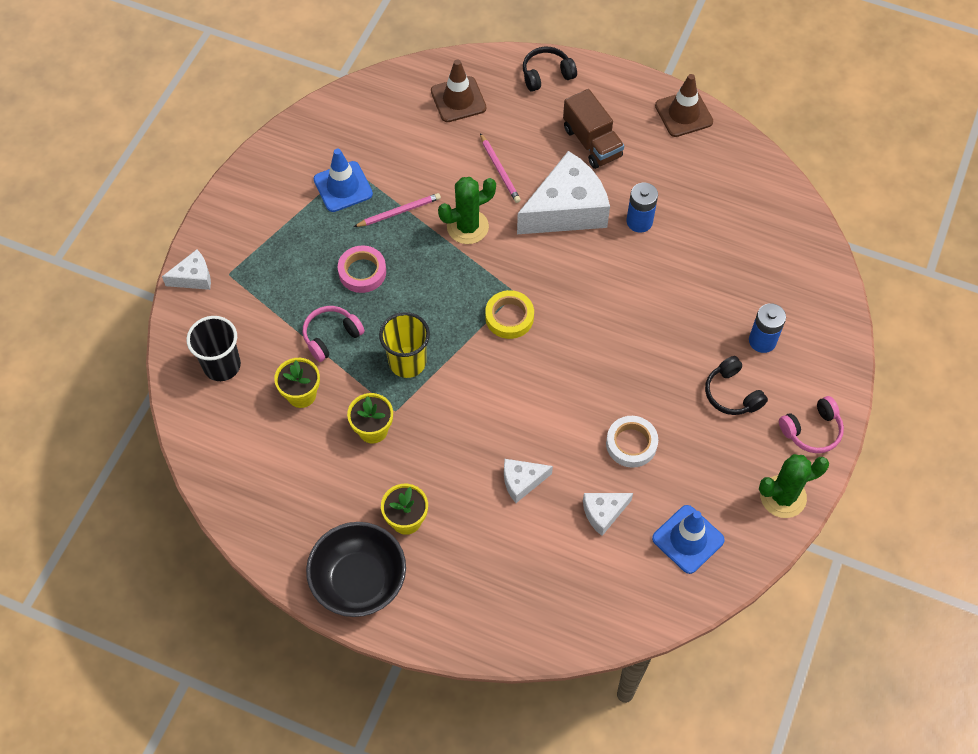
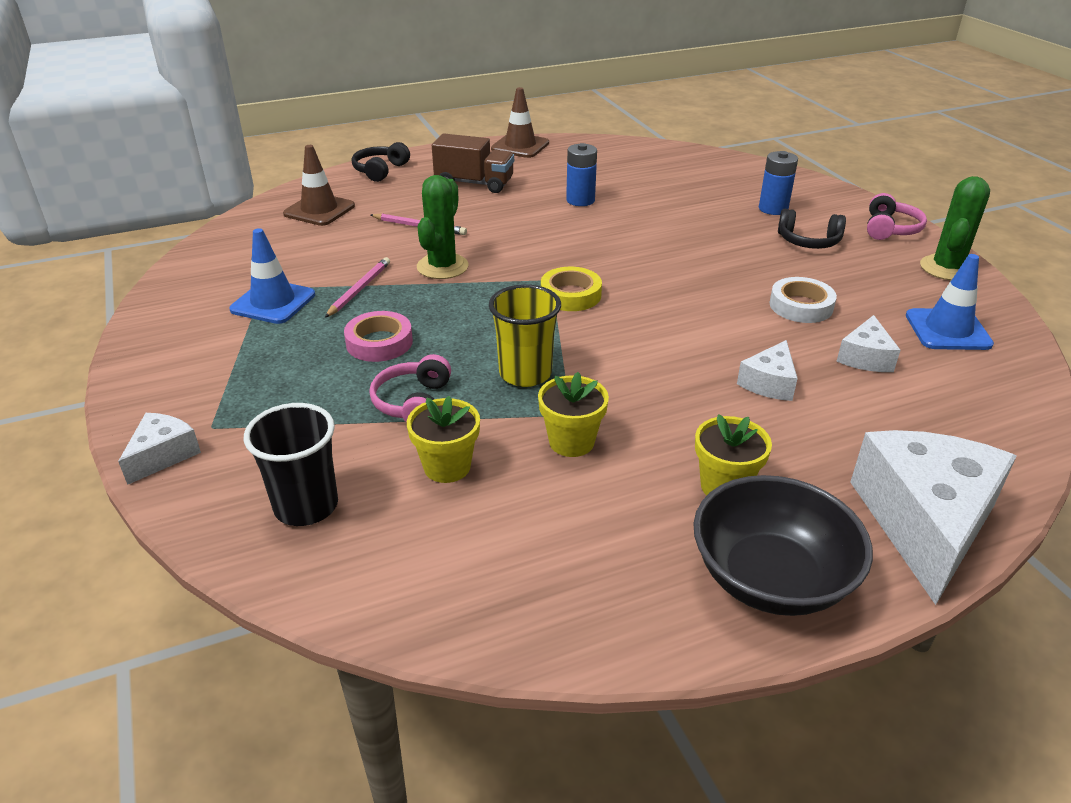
camera: 45 degrees left, 25 degrees down
white cheese [517,151,610,234] -> white cheese moved to [850,430,1017,605]

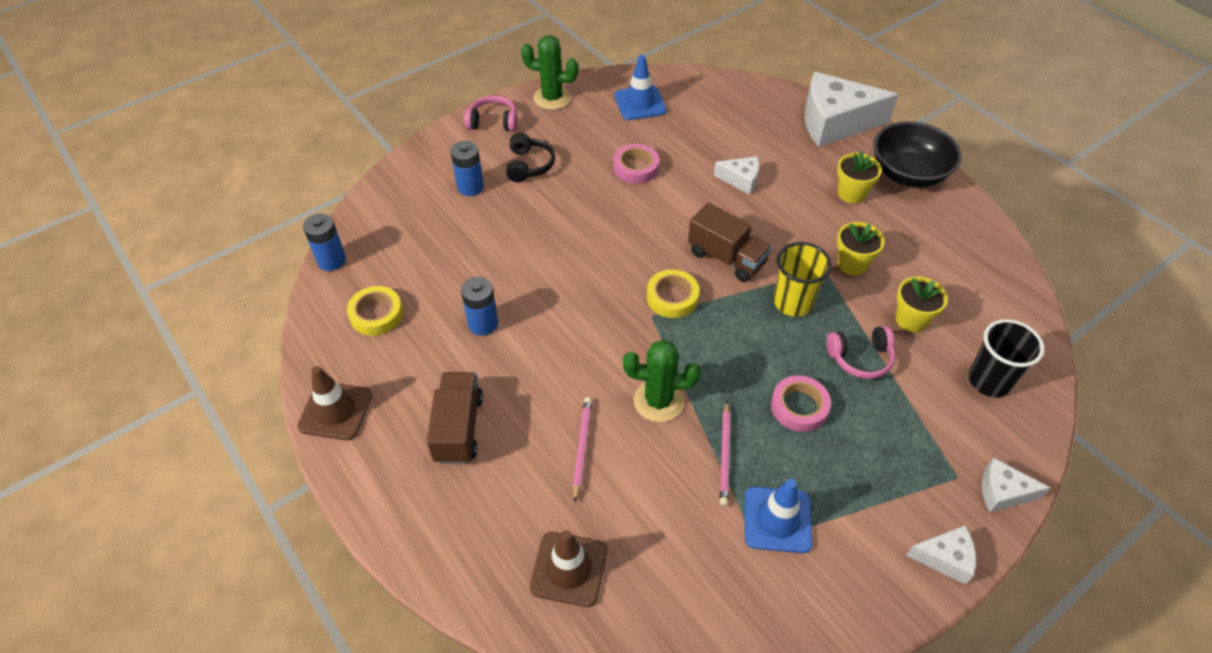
camera: 105 degrees left, 15 degrees up
pink pencil [325,257,390,318] -> pink pencil turned 90 degrees counterclockwise [720,401,731,506]
black headphones [352,142,410,182] -> none
white tape [769,277,837,323] -> pink tape [613,144,659,184]
white cheese [836,315,900,372] -> white cheese moved to [906,525,976,585]
none -> blue battery [303,214,346,271]
none -> yellow tape [347,286,403,336]
none -> brown truck [688,203,772,282]

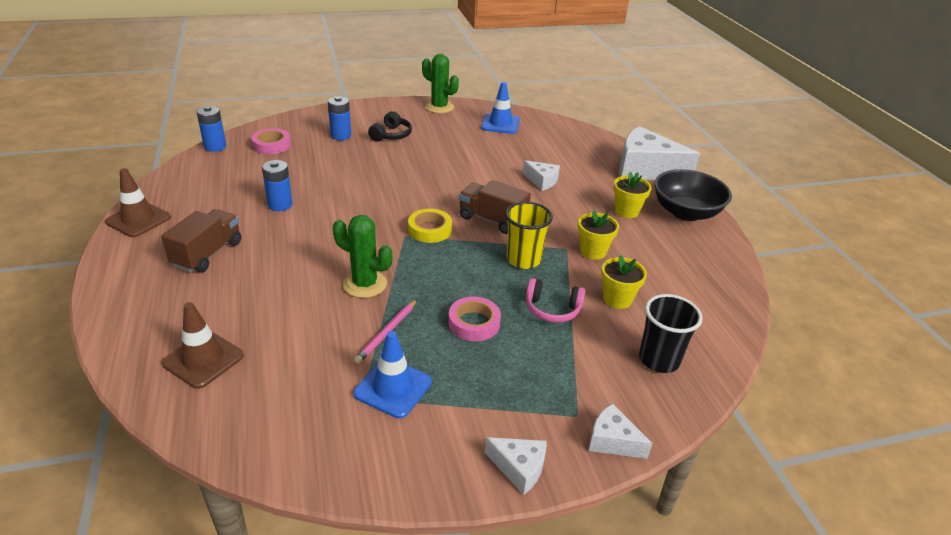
camera: 20 degrees right, 15 degrees down
yellow tape [347,286,403,336] -> none
pink headphones [464,96,517,132] -> none
pink pencil [573,397,592,502] -> none
pink tape [613,144,659,184] -> pink tape moved to [251,128,291,154]
brown truck [688,203,772,282] -> brown truck turned 150 degrees clockwise [459,180,531,234]

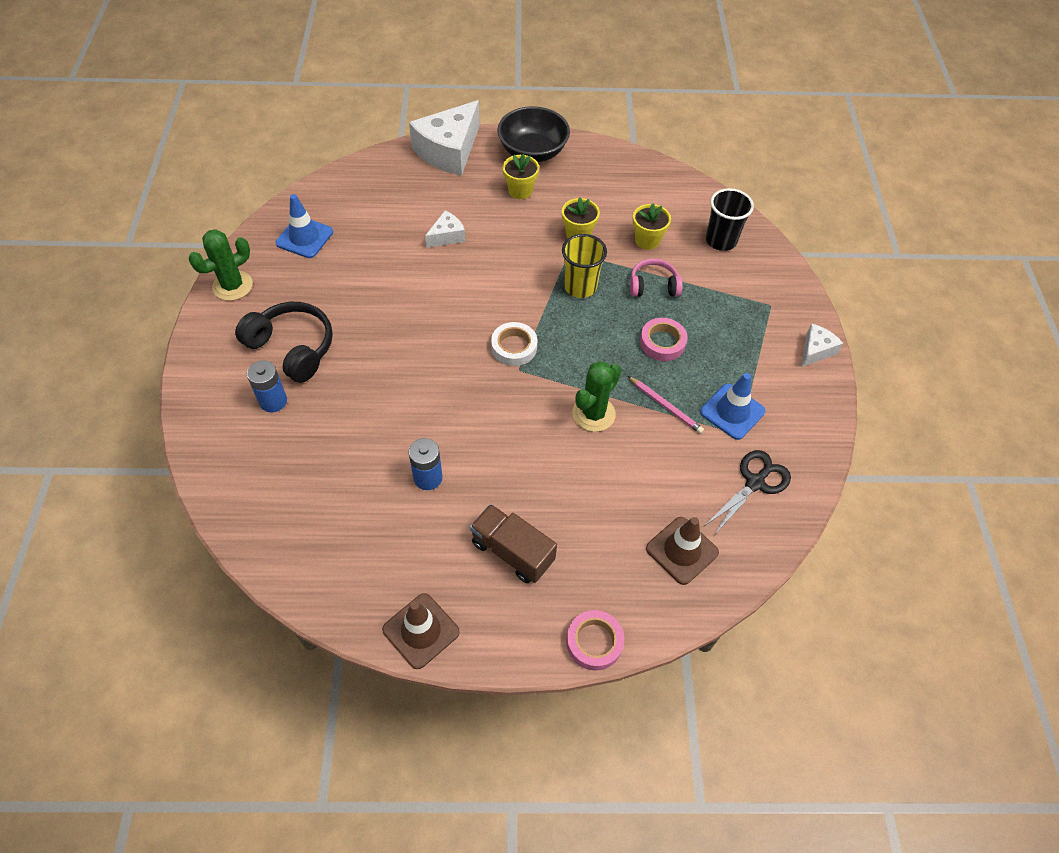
camera: 75 degrees left, 20 degrees up
blue battery [196,106,226,152] -> none
pink tape [251,128,291,154] -> pink tape moved to [566,610,624,670]
black headphones [368,111,412,142] -> black headphones [235,302,333,383], size x1.60
yellow tape [408,209,452,243] -> white tape [491,322,537,366]
brown truck [459,180,531,234] -> none
pink headphones [526,278,586,323] -> pink headphones turned 120 degrees counterclockwise [630,259,683,297]
white cheese [589,403,653,459] -> none
none -> black scissors [704,450,791,534]

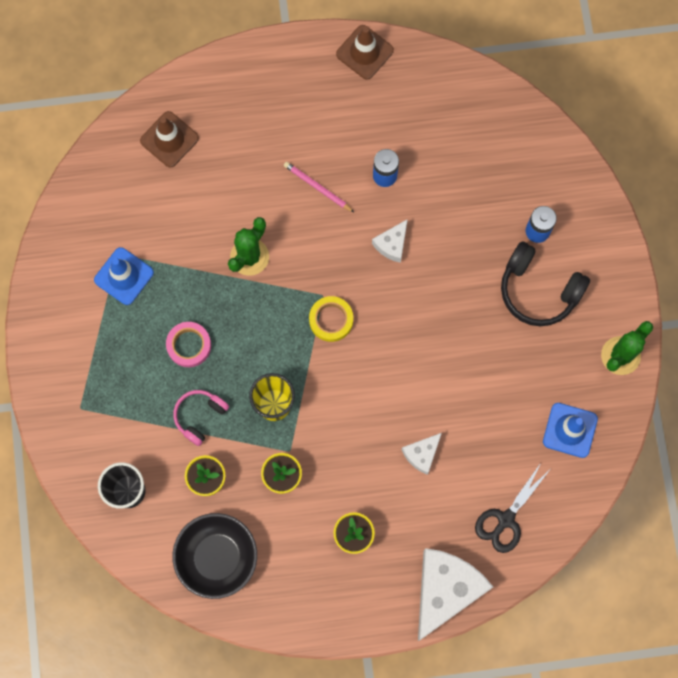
camera: 175 degrees right, 20 degrees up
brown truck [470,504,557,583] -> none
white tape [491,322,537,366] -> yellow tape [309,296,353,342]
black bowl [497,106,570,162] -> black bowl moved to [172,513,257,599]
pink tape [566,610,624,670] -> none
pink pencil [628,376,704,434] -> pink pencil moved to [284,162,354,212]
pink headphones [630,259,683,297] -> pink headphones turned 135 degrees clockwise [173,390,229,446]
black scissors [704,450,791,534] -> black scissors moved to [475,463,549,553]
white cheese [801,323,843,367] -> white cheese moved to [372,219,408,263]

